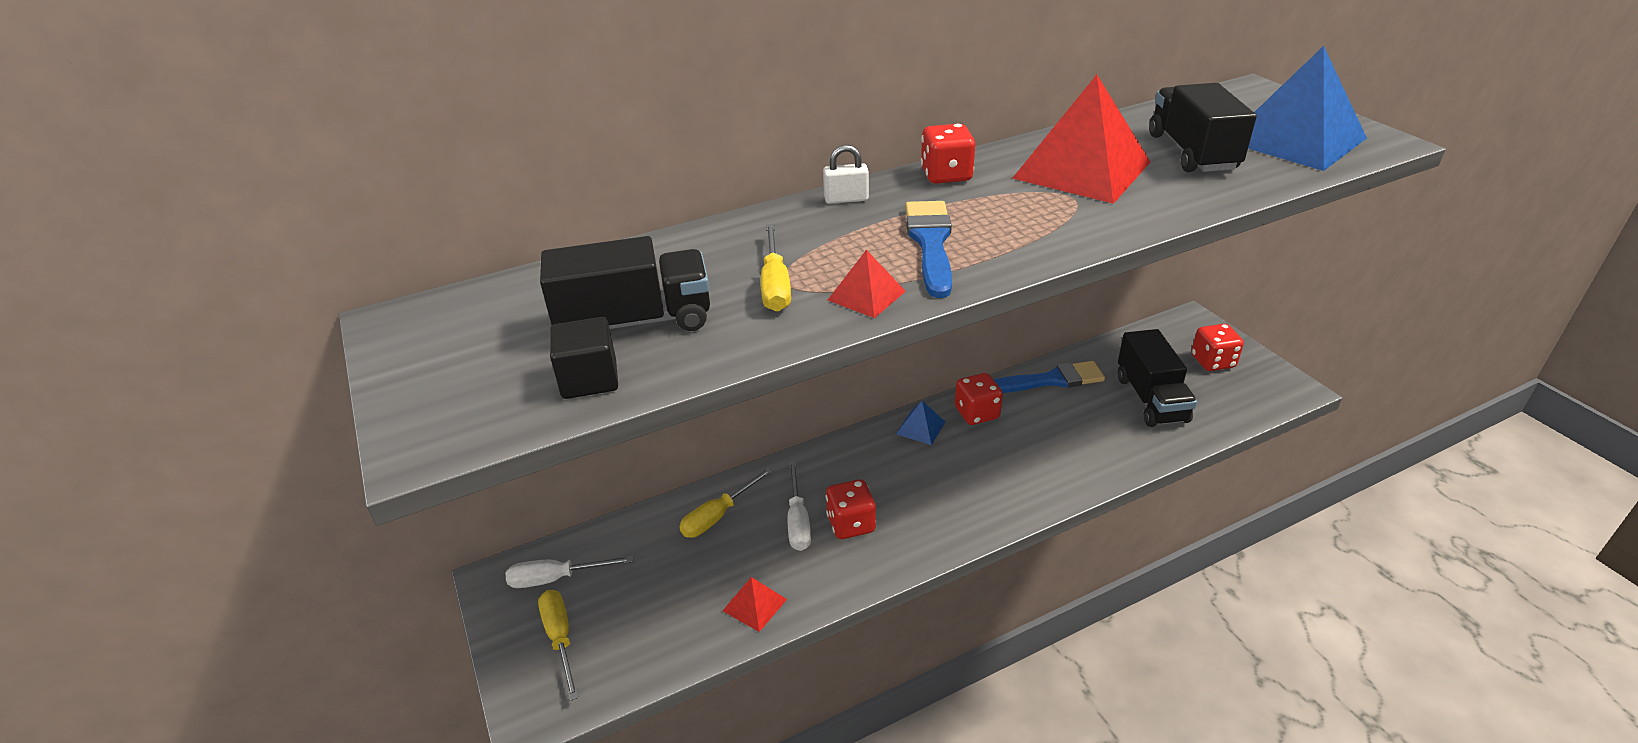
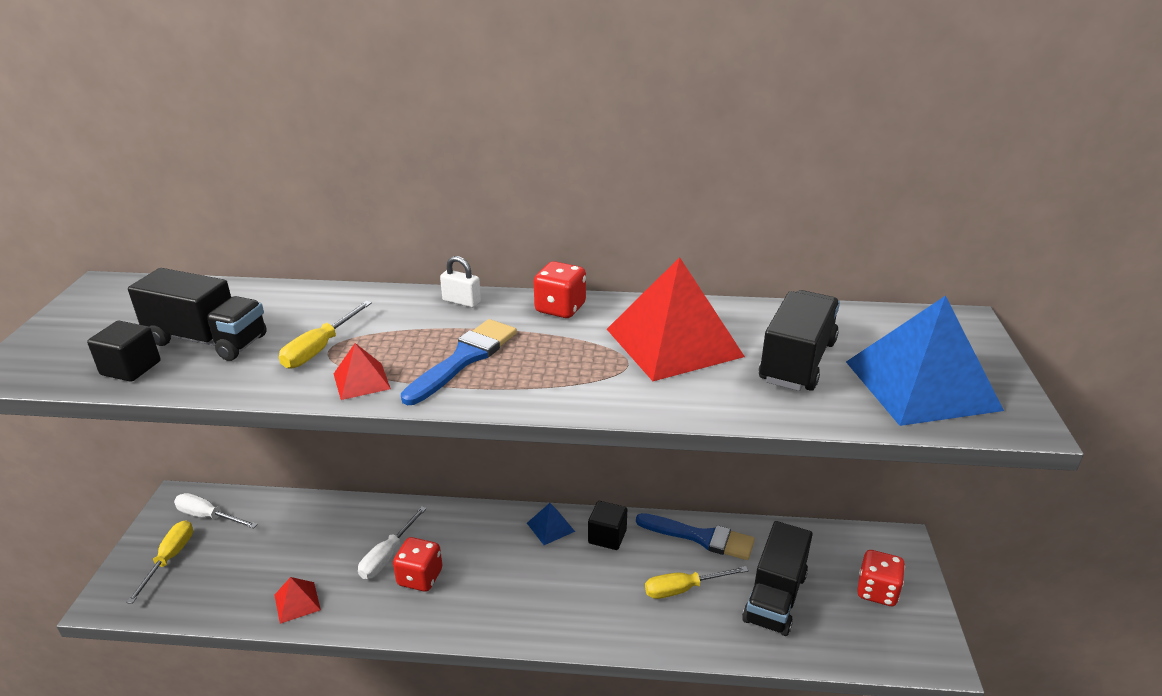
camera: 30 degrees right, 5 degrees down
yellow screwdriver [679,468,772,538] -> yellow screwdriver moved to [645,566,749,599]
red dice [955,373,1003,425] -> black cube [588,501,627,550]

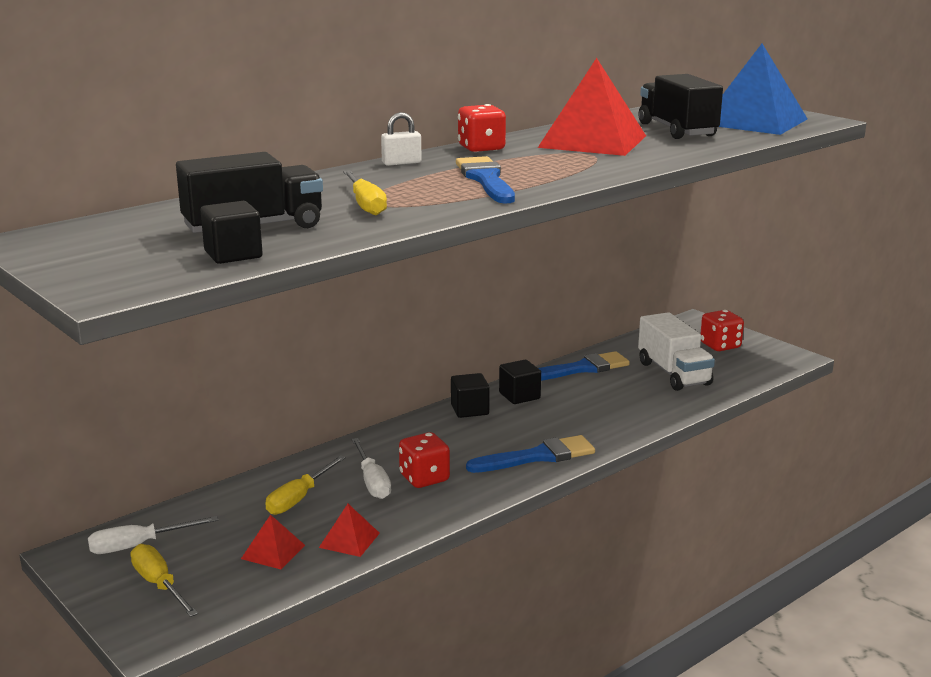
camera: 45 degrees left, 10 degrees down
red pyramid [334,343,391,400] -> red pyramid moved to [241,515,305,569]
blue pyramid [527,503,575,545] -> black cube [451,373,490,418]
yellow screwdriver [645,566,749,599] -> yellow screwdriver moved to [265,455,346,515]
black truck [742,521,813,636] -> white truck [638,312,715,391]
none -> blue brush [466,435,595,473]

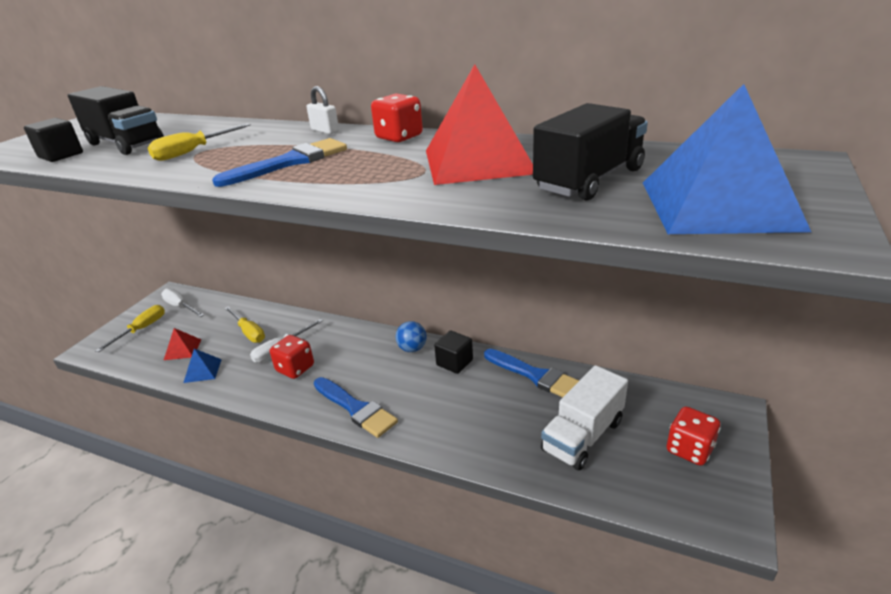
camera: 65 degrees right, 10 degrees up
yellow screwdriver [265,455,346,515] -> yellow screwdriver turned 135 degrees counterclockwise [225,306,265,343]
red pyramid [319,504,380,557] -> blue pyramid [183,349,222,383]
black cube [451,373,490,418] -> blue ball [396,321,426,352]

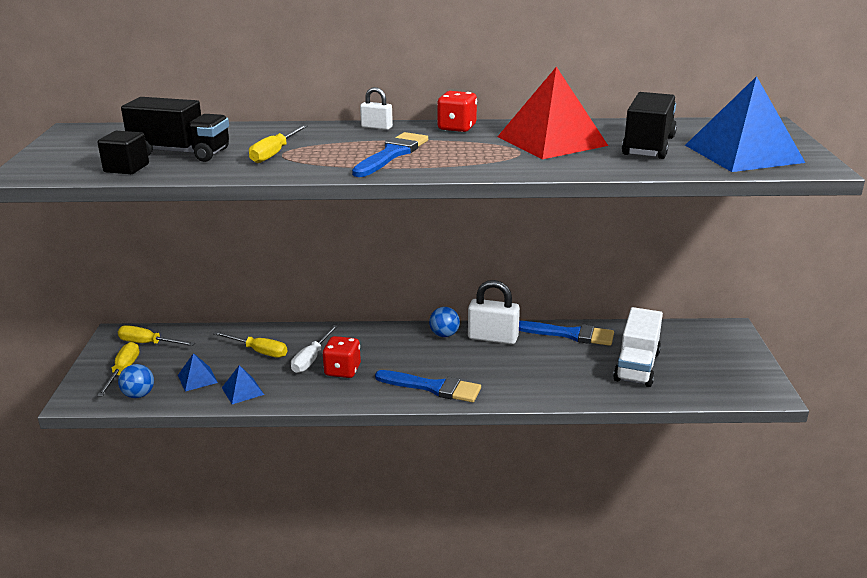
camera: 25 degrees left, 5 degrees down
white screwdriver [161,288,204,317] -> yellow screwdriver [118,325,195,346]
red pyramid [164,328,201,360] -> blue pyramid [178,353,218,391]
black cube [434,331,473,374] -> white padlock [468,280,520,344]
red dice [667,406,720,466] -> none
none -> blue ball [118,364,154,398]

